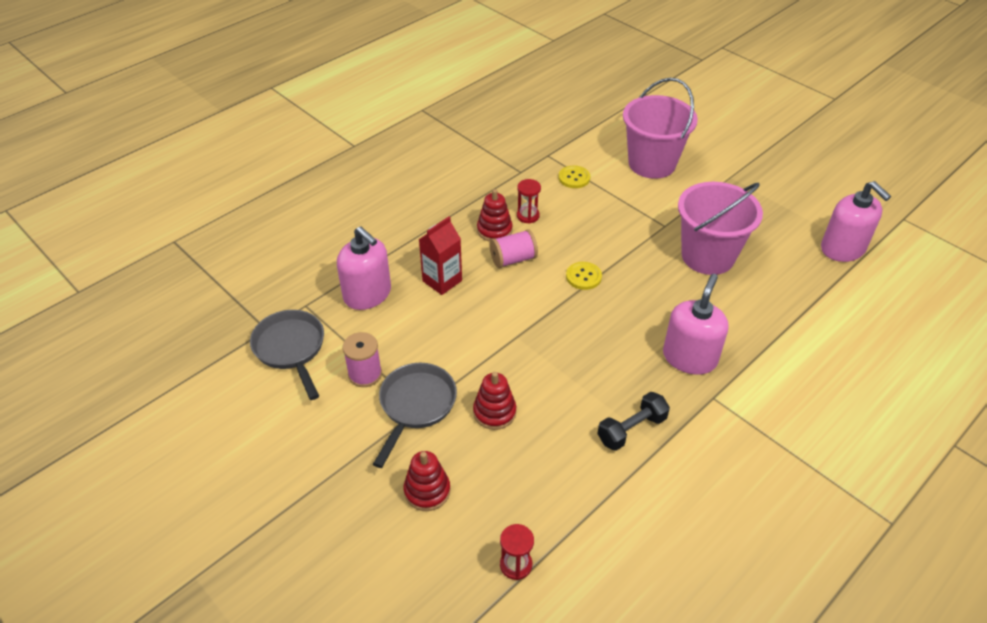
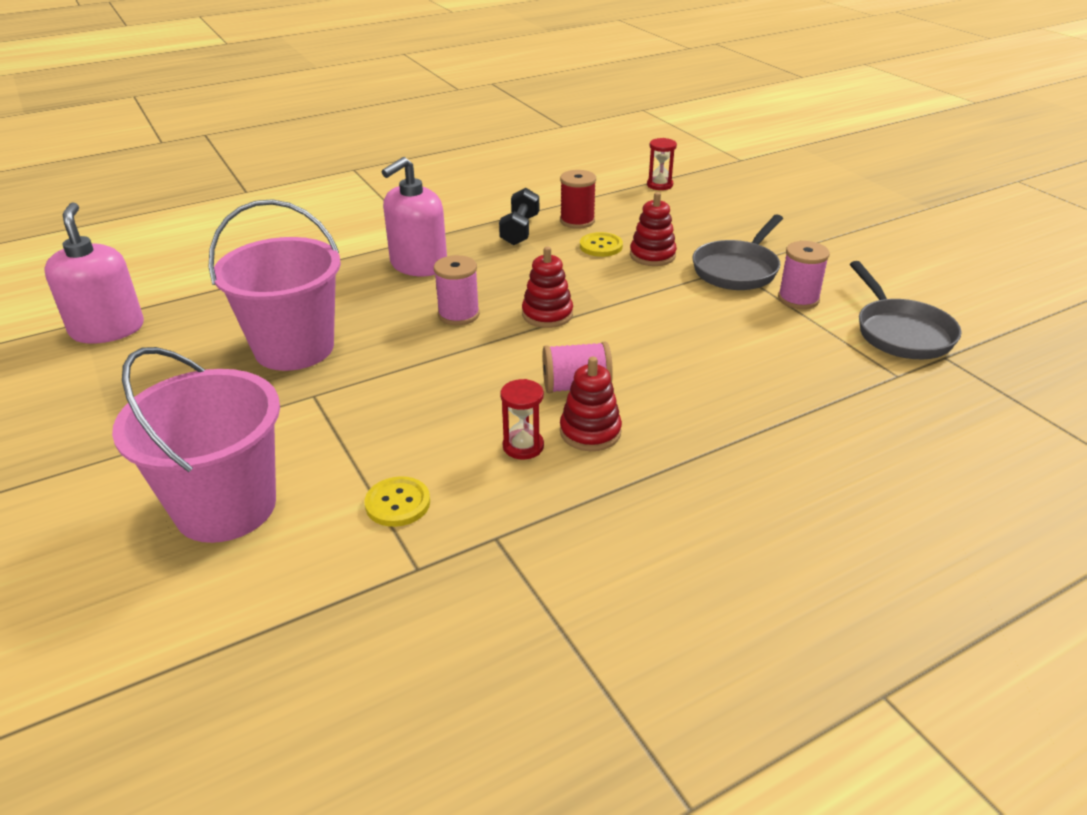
camera: 165 degrees left, 10 degrees down
pink soap dispenser [337,226,391,310] -> none
red stacking toy [404,451,450,511] -> red stacking toy moved to [522,247,573,328]
red carton [419,216,462,295] -> none
yellow button [566,262,602,290] -> yellow button moved to [580,232,623,257]
black dumbbell [597,392,670,451] -> black dumbbell turned 60 degrees counterclockwise [499,188,539,245]
none -> pink spool [434,255,480,325]
none -> red spool [560,170,596,229]

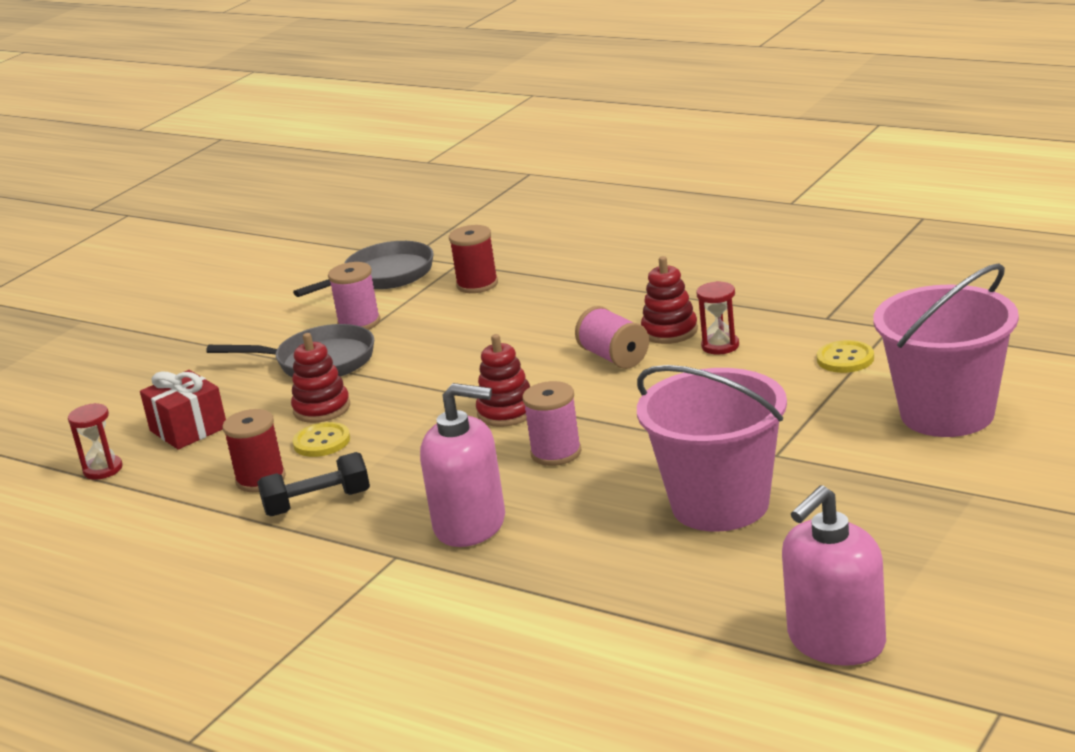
camera: 115 degrees left, 10 degrees down
none -> red gift [140,370,226,449]
none -> red spool [449,225,498,293]

